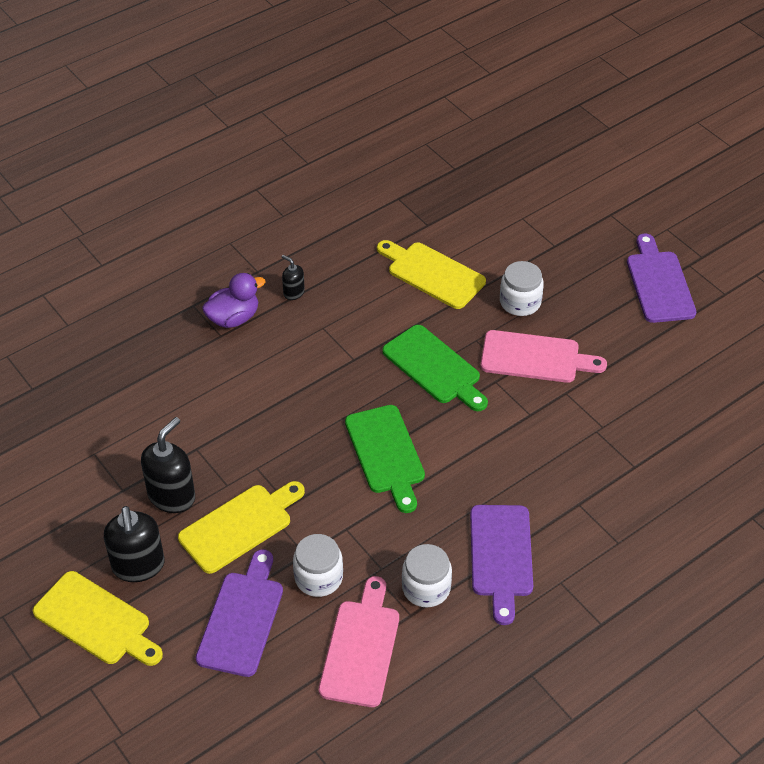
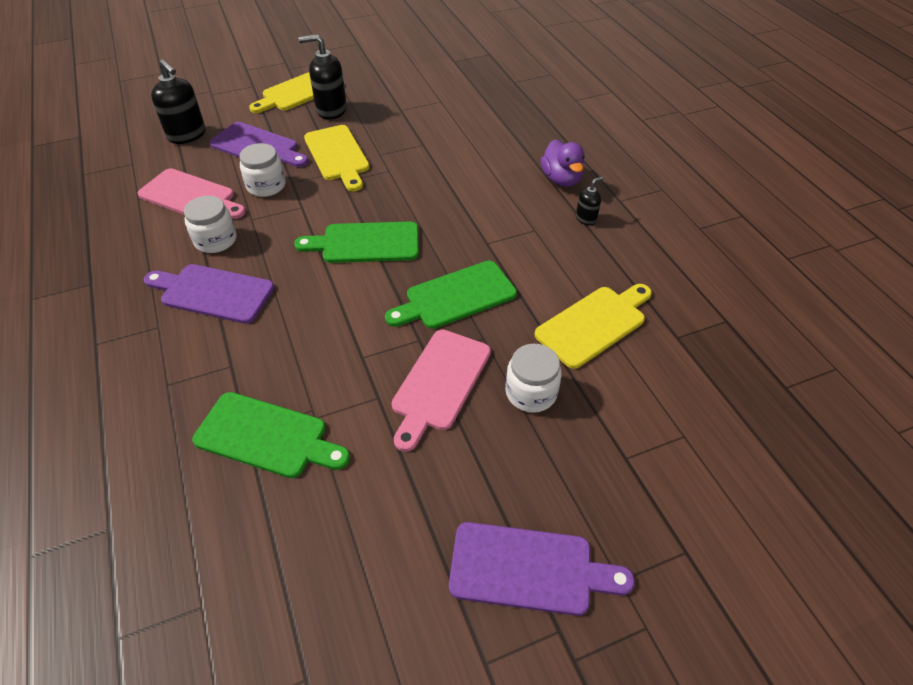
camera: 105 degrees right, 0 degrees up
black soap dispenser [141,417,195,513] -> black soap dispenser moved to [151,59,205,144]
none -> green cutting board [192,392,350,478]

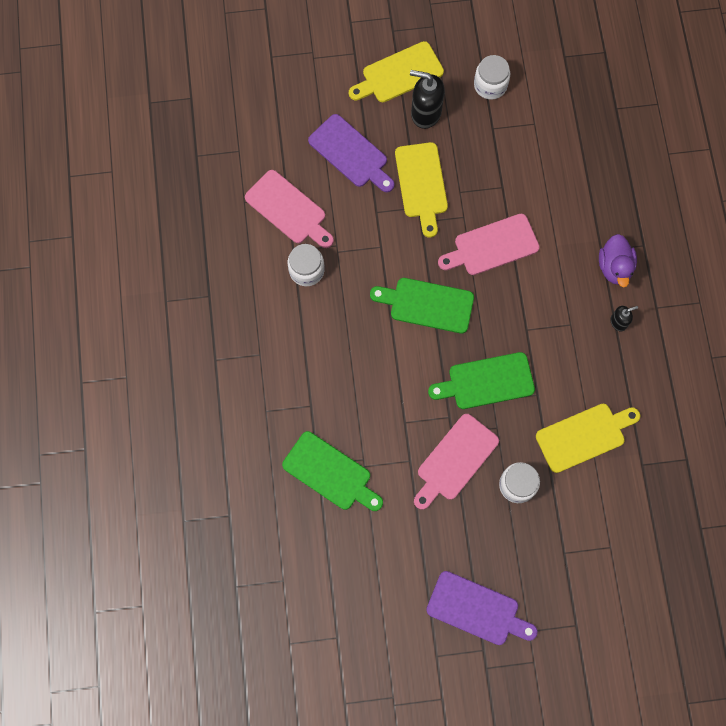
camera: 15 degrees right, 25 degrees up
purple cutting board [144,264,274,324] -> none
black soap dispenser [151,59,205,144] -> none
white jar [239,143,285,197] -> white jar moved to [474,55,510,100]
none -> pink cutting board [438,214,540,275]

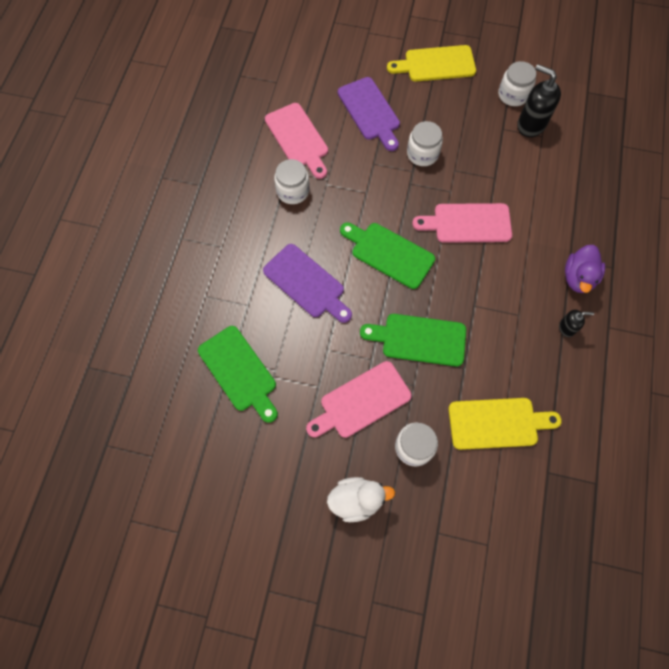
camera: 20 degrees right, 5 degrees down
yellow cutting board [395,142,448,238] -> white jar [407,121,443,166]
black soap dispenser [410,70,444,129] -> black soap dispenser moved to [517,64,561,137]
purple cutting board [426,571,538,645] -> purple cutting board moved to [263,244,352,323]
none -> white duck [327,477,395,522]

